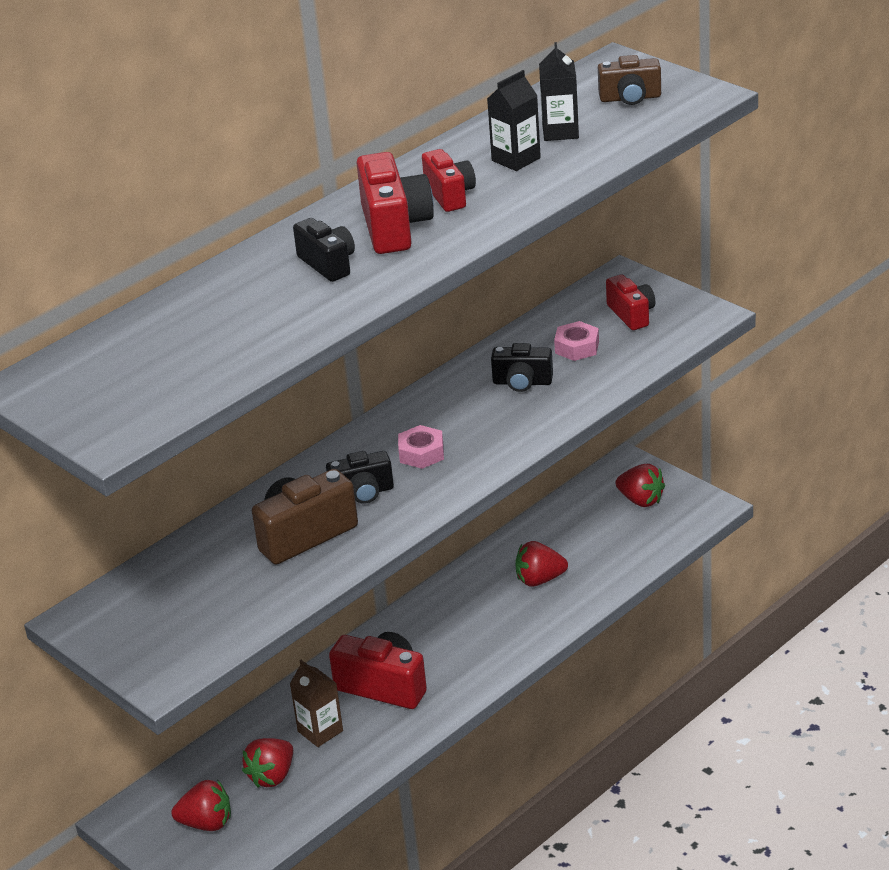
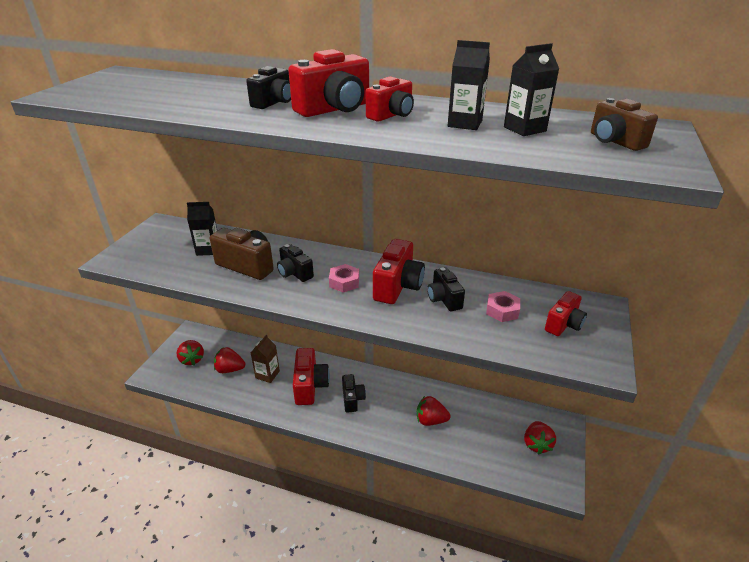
camera: 60 degrees right, 0 degrees up
red strawberry [515,541,568,587] -> red strawberry turned 45 degrees counterclockwise [417,396,451,426]
none -> black carton [187,202,217,256]
none -> black camera [342,374,366,413]
none -> red camera [373,239,425,304]

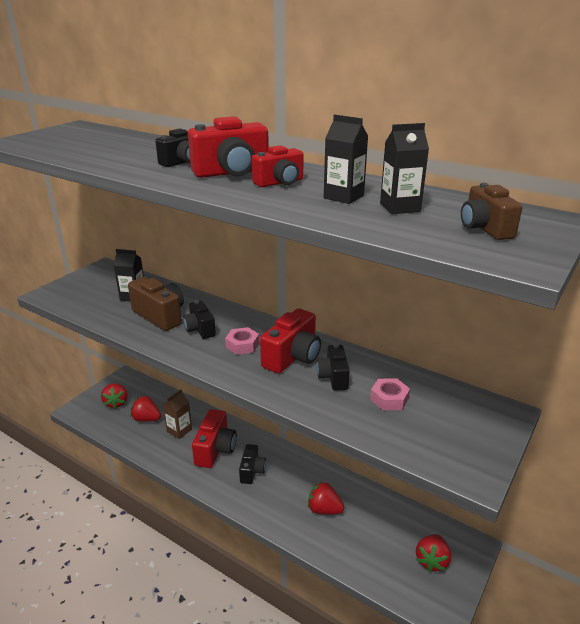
camera: 15 degrees right, 5 degrees down
red camera [545,291,587,336] -> none

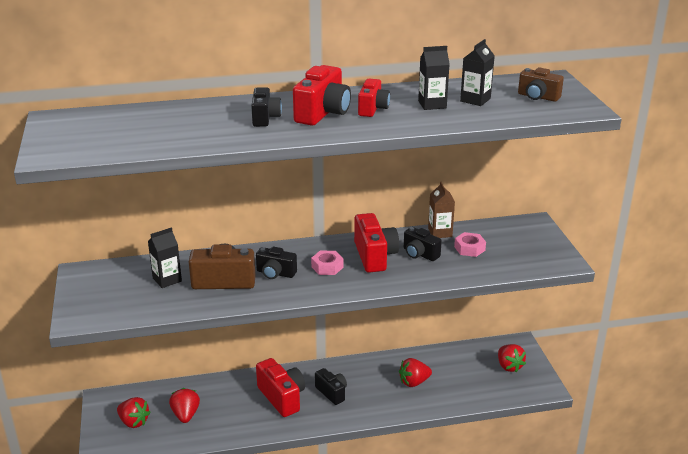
camera: 45 degrees left, 0 degrees up
red strawberry [130,396,161,422] -> red strawberry turned 105 degrees clockwise [169,388,200,423]
brown carton [163,389,192,439] -> brown carton moved to [428,182,455,238]

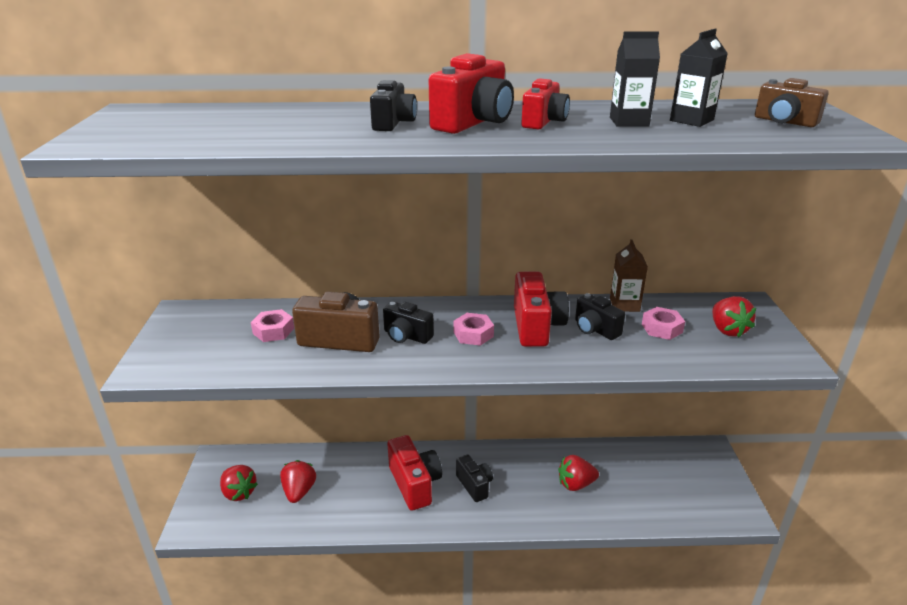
camera: 10 degrees right, 0 degrees up
black carton [148,227,182,288] -> pink nut [251,309,294,342]
red strawberry [498,344,526,372] -> red strawberry moved to [712,296,756,337]

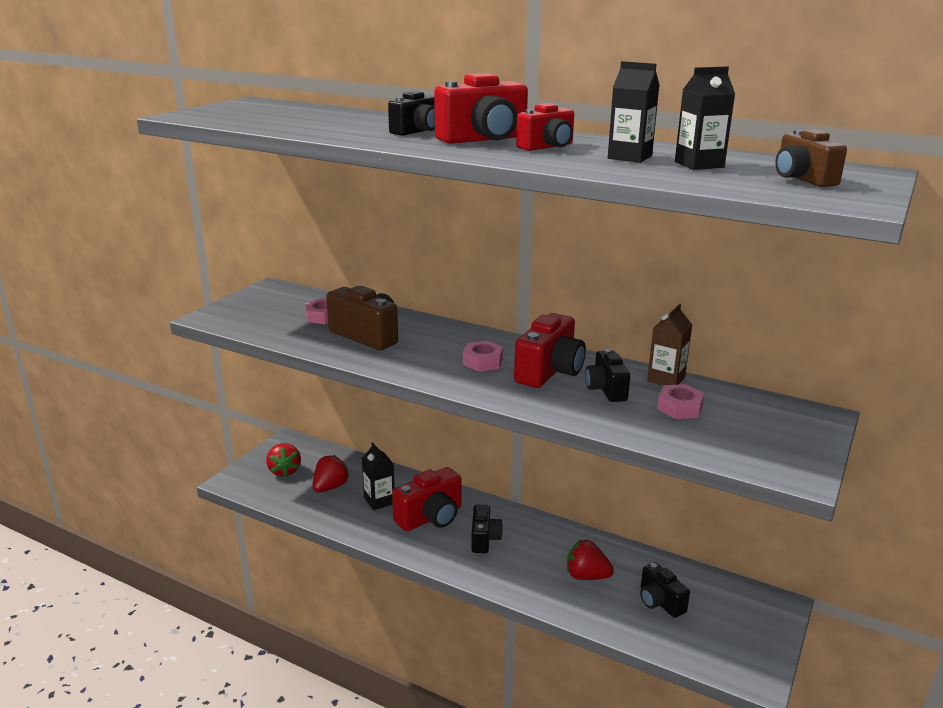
camera: 30 degrees right, 5 degrees down
black camera [383,302,434,344] -> black camera moved to [640,562,690,618]
red camera [387,435,442,511] -> red camera turned 45 degrees clockwise [392,467,462,531]
red strawberry [712,296,756,337] -> none
none -> black carton [362,442,395,510]

